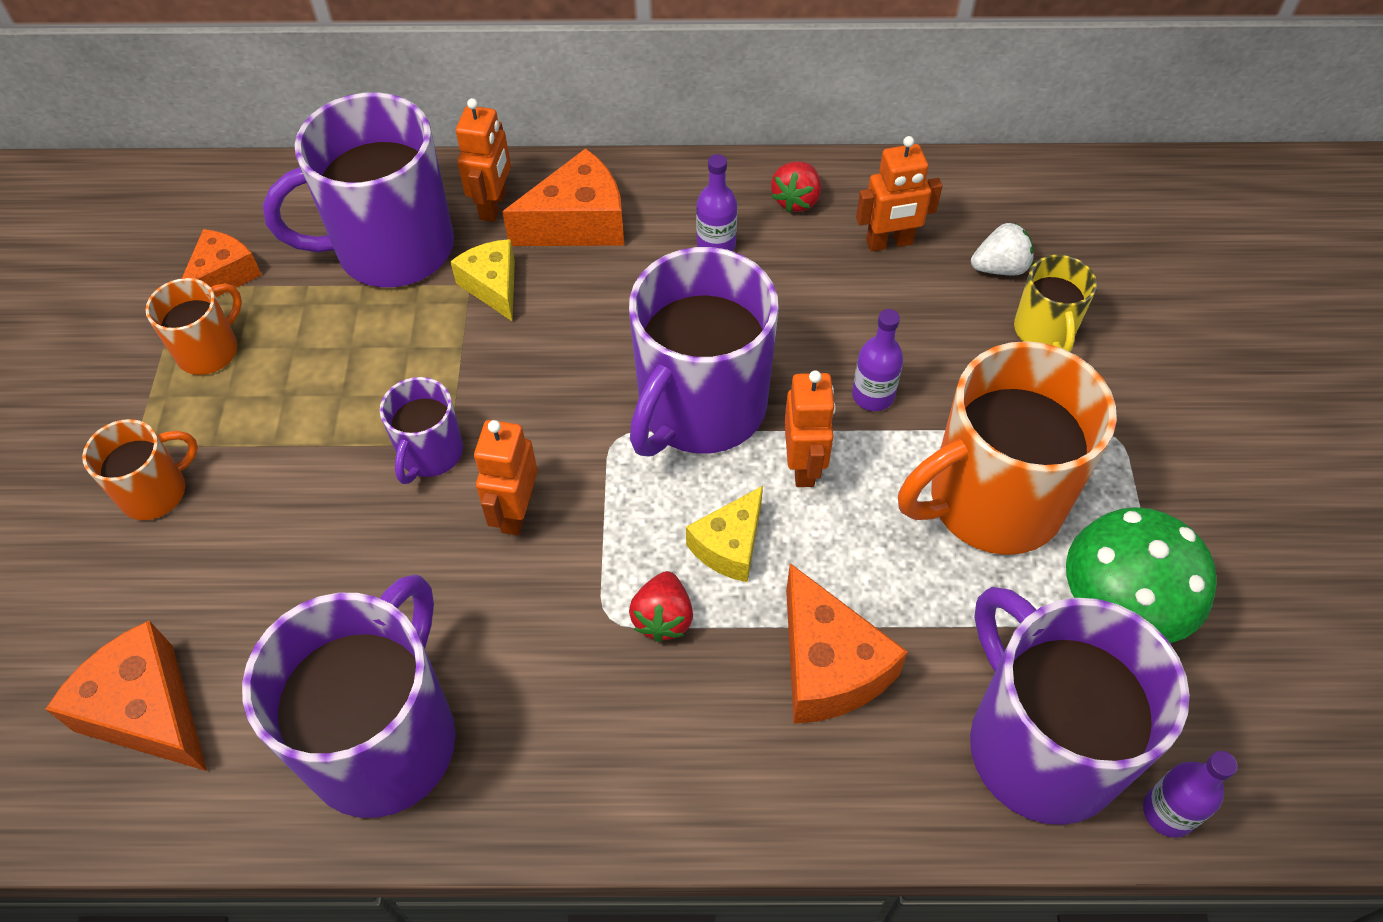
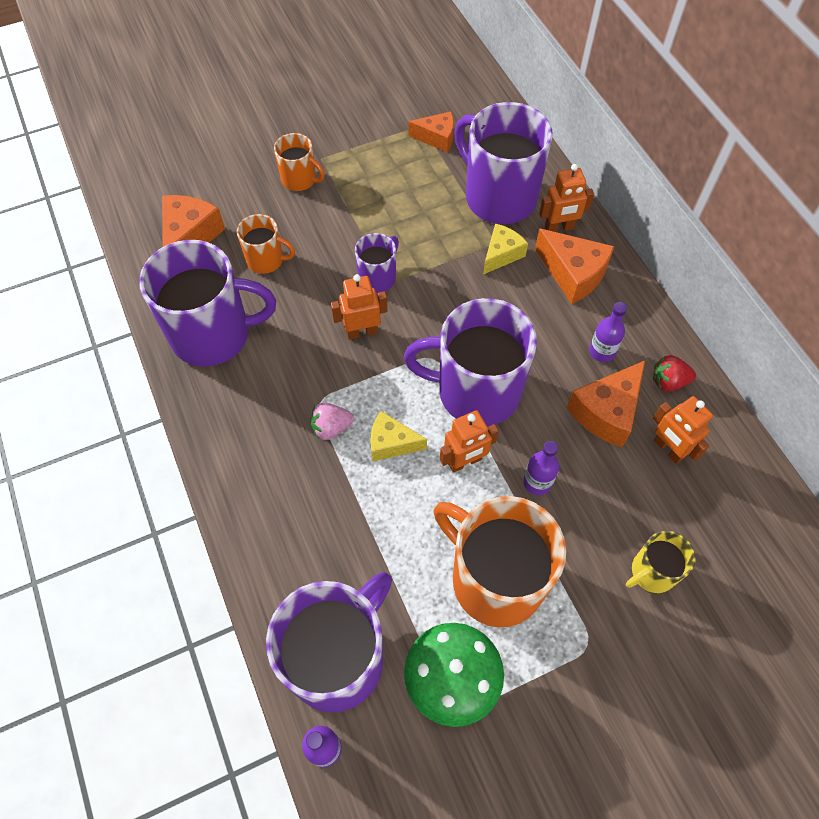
camera: 65 degrees right, 5 degrees up
orange mug [145,278,242,375] -> orange mug moved to [237,214,295,274]
purple mug [380,377,463,484] -> purple mug turned 135 degrees clockwise [355,233,399,293]
red strawberry [629,571,693,642] -> pink strawberry [311,403,354,440]
orange cheese [786,563,908,724] -> orange cheese moved to [567,361,645,447]
white strawberry [971,223,1034,275] -> none

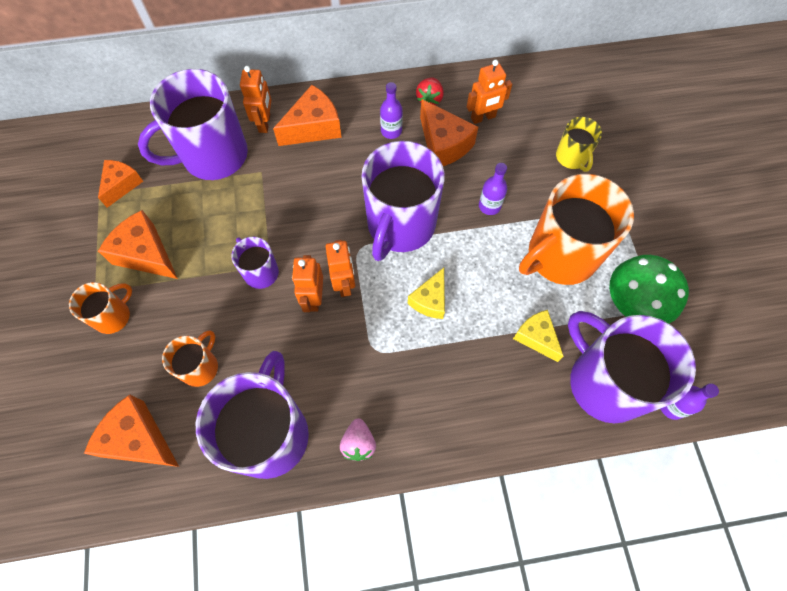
camera: 75 degrees left, 5 degrees up
pink strawberry [311,403,354,440] -> pink strawberry moved to [340,418,376,461]
orange robot [440,410,499,473] -> orange robot moved to [326,240,355,297]
yellow cheese [483,224,528,274] -> yellow cheese moved to [513,310,564,362]
none -> orange cheese [98,210,178,279]

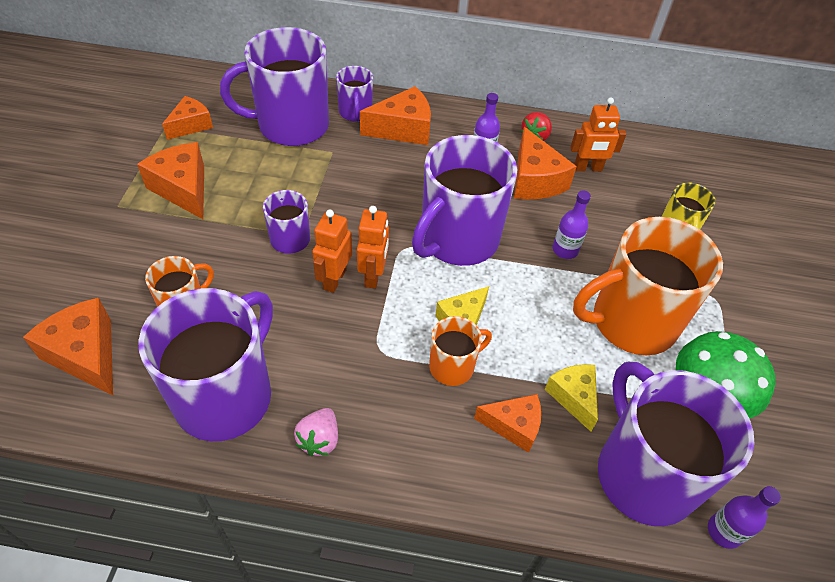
camera: 15 degrees right, 15 degrees down
orange mug [69,282,132,334] -> orange mug moved to [429,316,492,386]
orange robot [240,66,271,133] -> purple mug [336,66,373,122]
none -> orange cheese [474,394,541,453]

